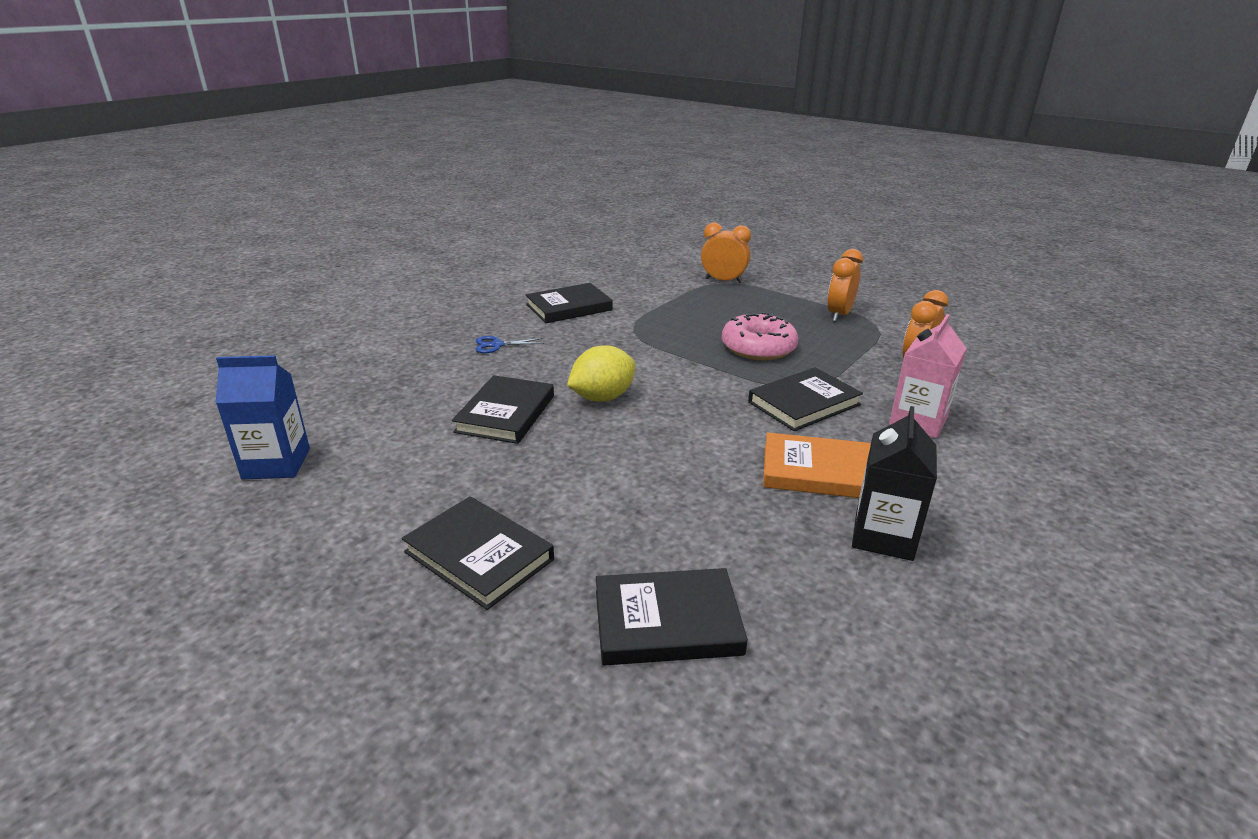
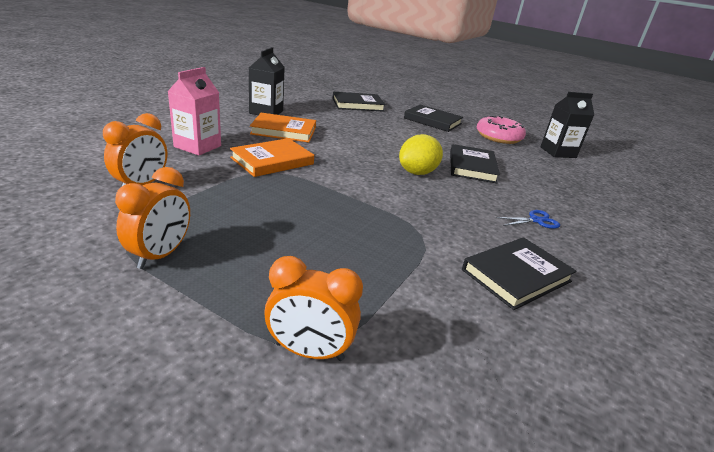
camera: 170 degrees right, 0 degrees up
blue carton [216,355,310,480] -> black carton [540,92,594,158]
pink donut [722,312,799,360] -> pink donut moved to [477,115,526,144]
black book [748,367,863,431] -> orange book [230,138,314,177]

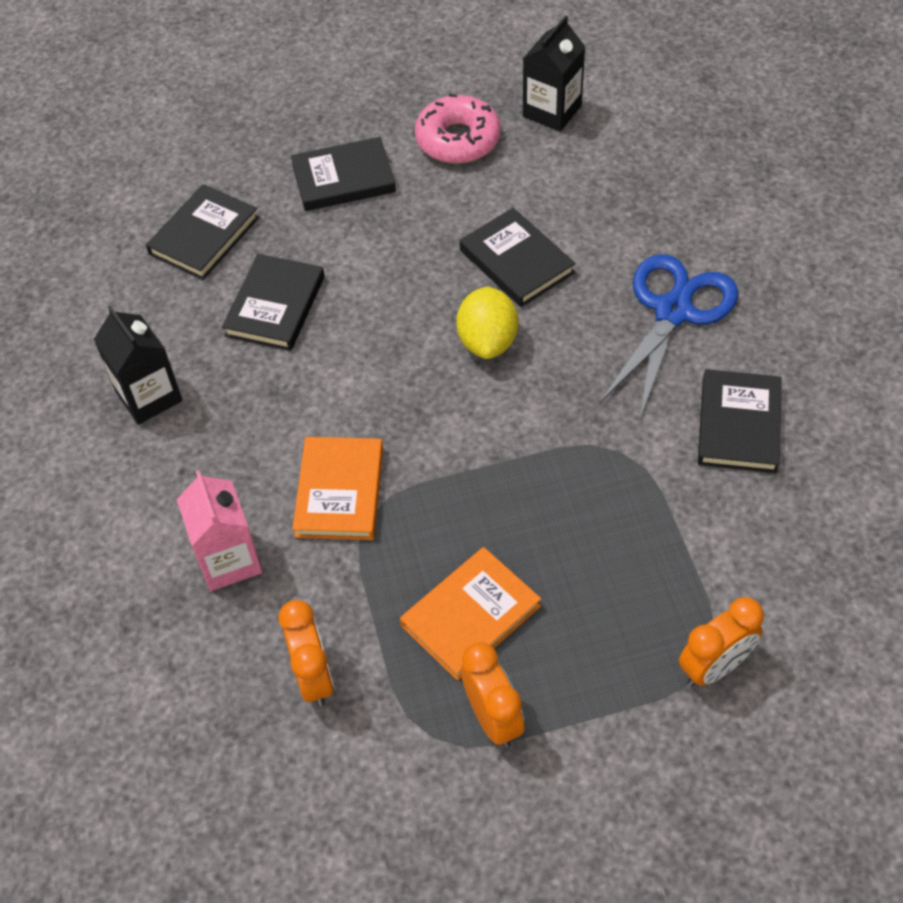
camera: 40 degrees left, 25 degrees up
orange book [250,113,316,143] -> orange book moved to [400,547,541,681]
blue scissors [496,210,560,229] -> blue scissors [599,254,738,419], size x2.36
none -> black book [222,254,325,351]

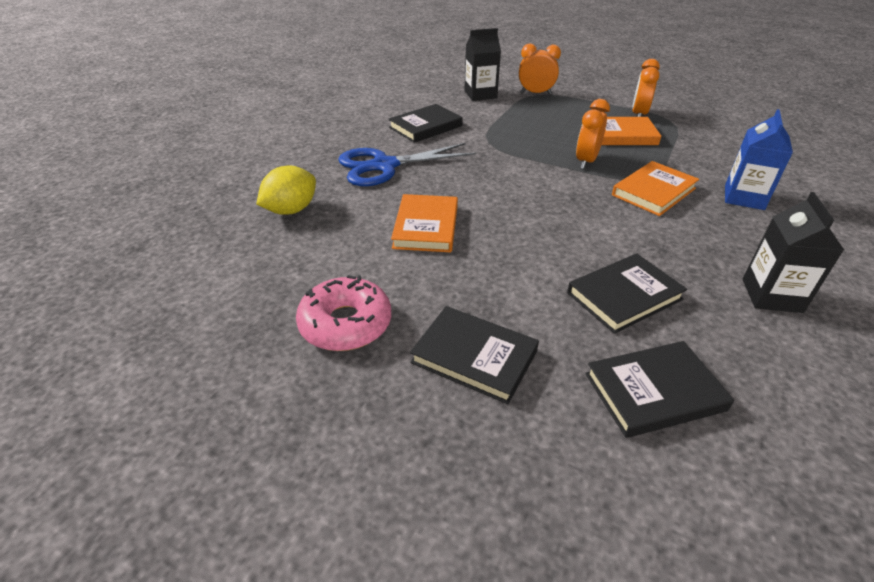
camera: 140 degrees left, 15 degrees down
pink carton [177,470,263,591] -> blue carton [725,109,793,210]
orange clock [279,600,334,706] -> orange clock moved to [576,99,610,169]
yellow lemon [456,286,518,359] -> yellow lemon moved to [256,166,316,215]
black book [460,208,576,307] -> orange book [391,194,458,252]
black carton [523,15,585,132] -> black carton moved to [464,28,501,101]

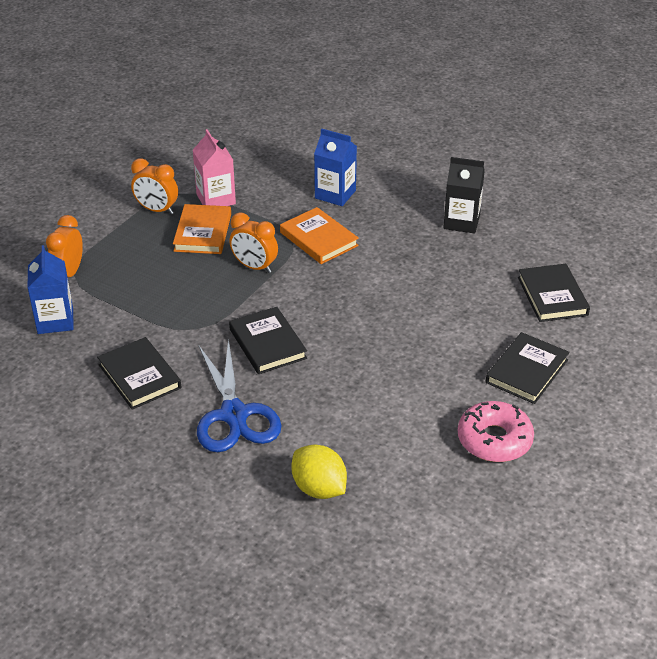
camera: 85 degrees left, 0 degrees up
orange book [391,194,458,252] -> none
black carton [464,28,501,101] -> blue carton [27,245,74,334]
black book [567,254,687,334] -> black book moved to [229,307,307,374]
none -> pink carton [193,129,236,206]

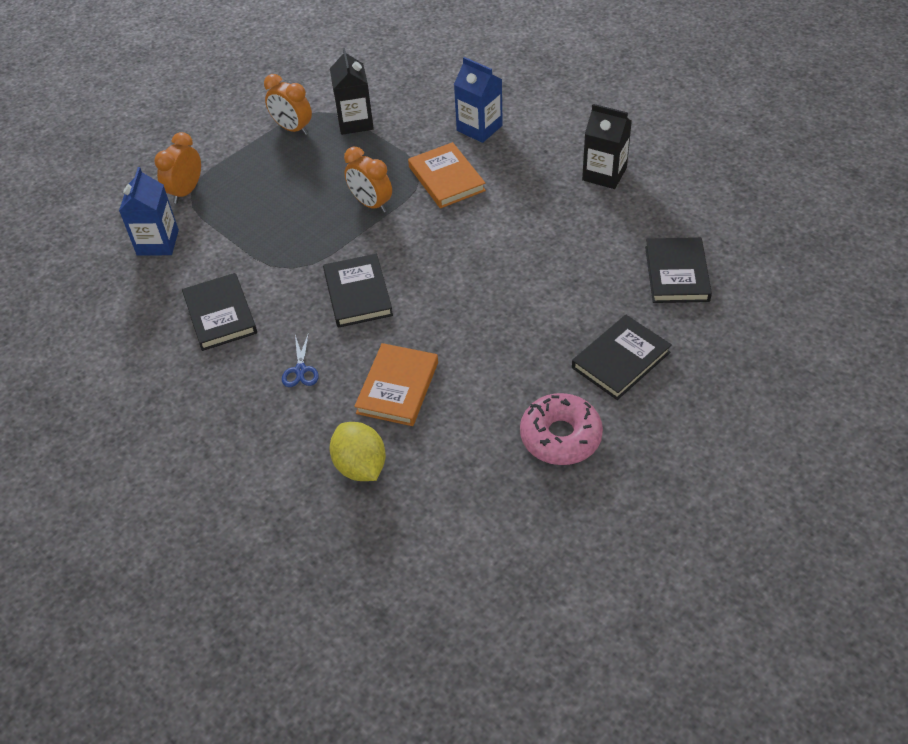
camera: 15 degrees right, 10 degrees up
orange book [173,204,231,254] -> orange book moved to [354,343,438,426]
pink carton [193,129,236,206] -> black carton [330,48,374,135]
blue scissors [197,338,282,452] -> blue scissors [282,333,319,387], size x0.42

